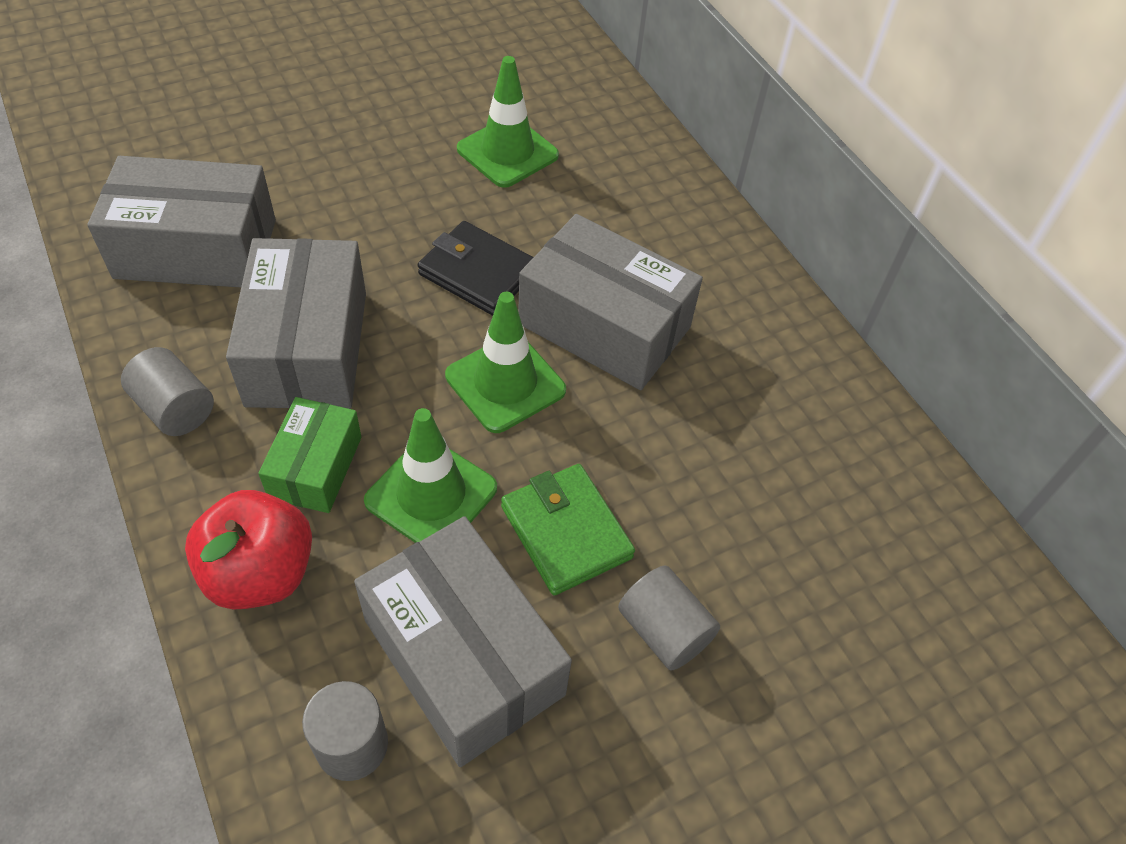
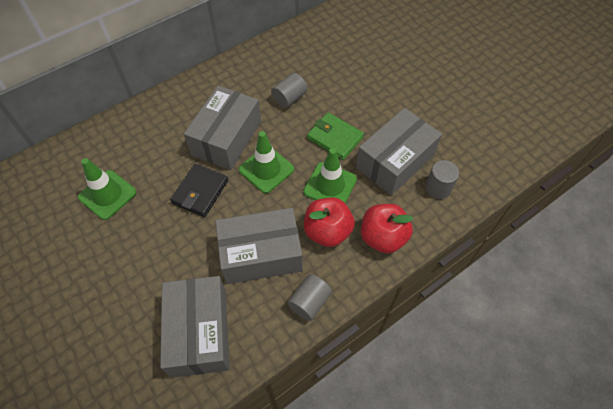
camera: 95 degrees left, 5 degrees up
green box [258,397,361,513] -> red apple [304,198,355,247]
green wallet [501,464,635,596] -> green wallet turned 75 degrees clockwise [307,112,364,160]
grey cylinder [618,566,720,671] -> grey cylinder moved to [271,73,307,108]

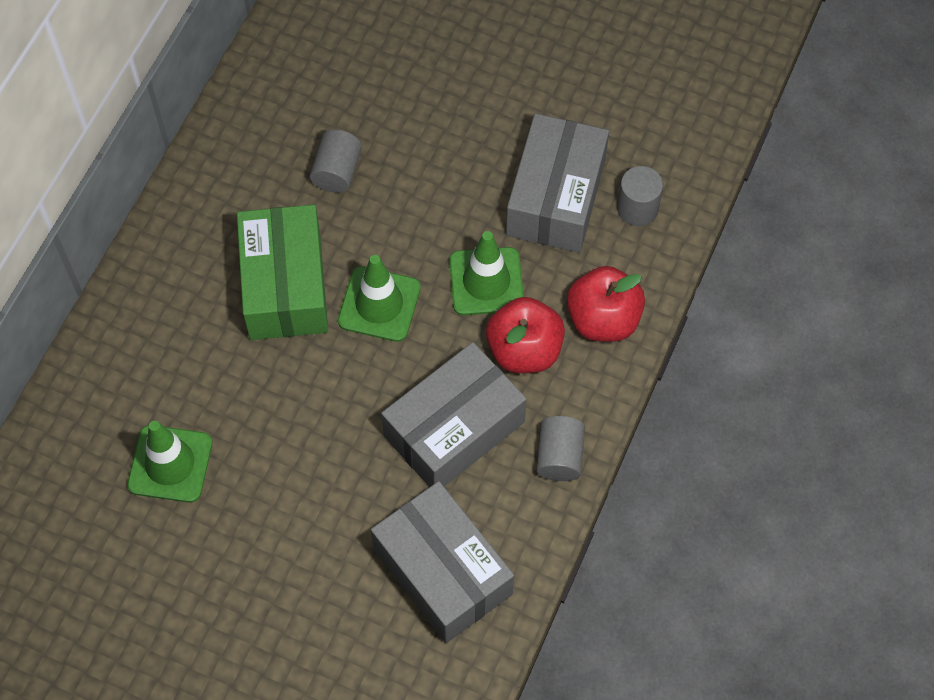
camera: 30 degrees left, 5 degrees up
black wallet [170,164,228,217] -> none
grey box [184,86,261,170] -> green box [237,204,328,340]
green wallet [307,112,364,160] -> none

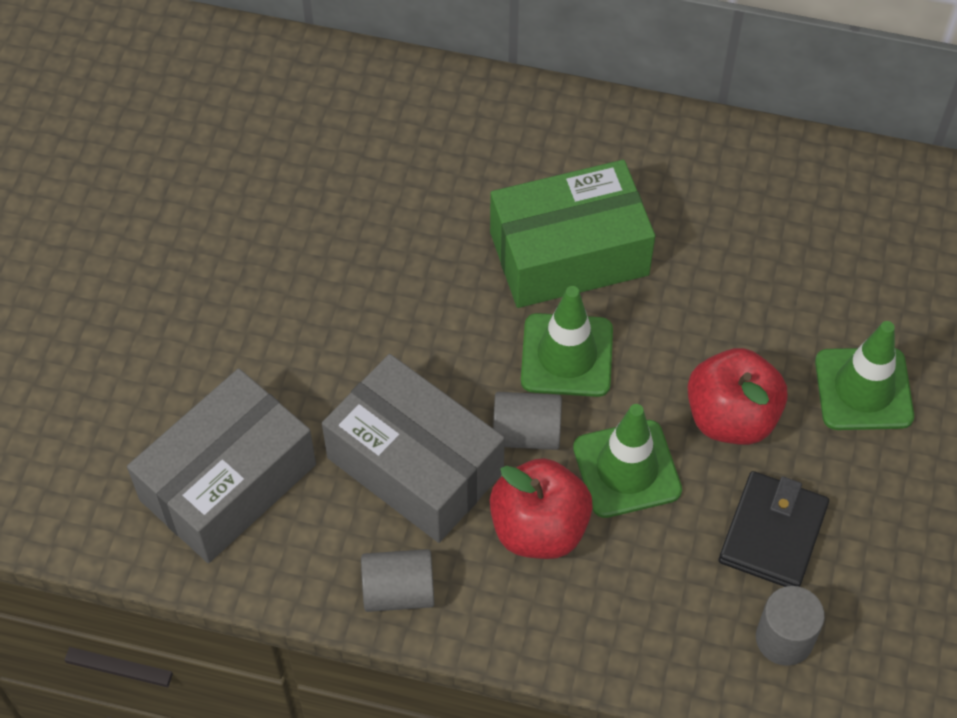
camera: 80 degrees right, 5 degrees down
green traffic cone [127,421,212,503] -> green traffic cone moved to [815,321,914,430]
grey cylinder [310,130,362,193] -> grey cylinder moved to [493,392,562,450]
grey box [506,113,609,253] -> black wallet [719,471,829,587]
red apple [567,266,645,342] -> red apple moved to [687,348,788,445]

